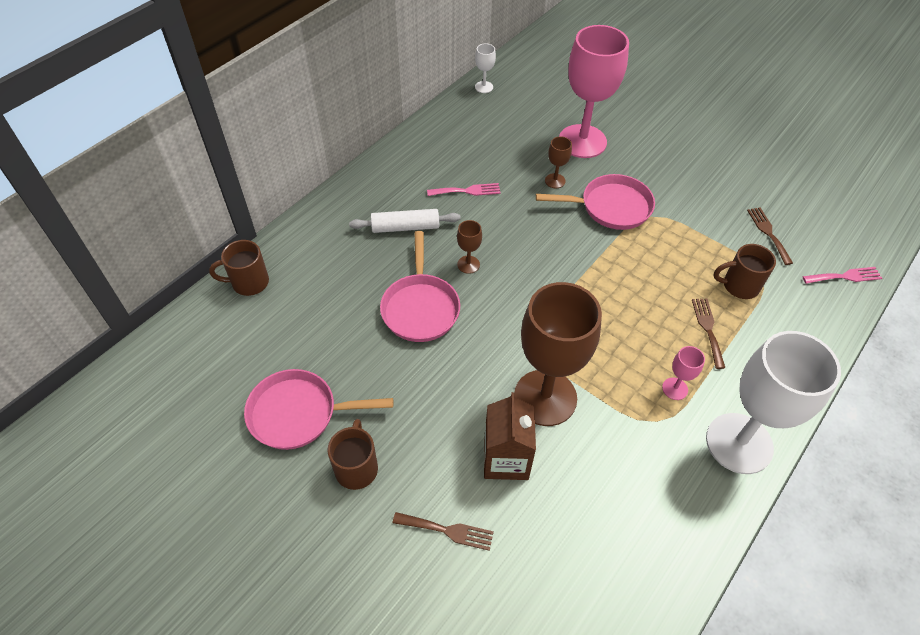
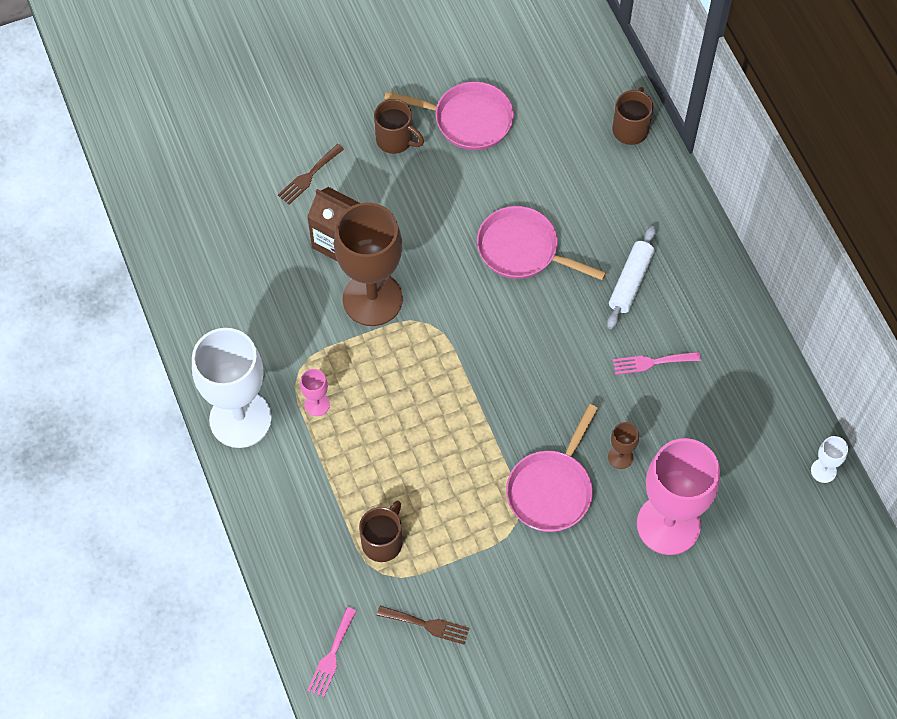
camera: 120 degrees right, 10 degrees up
pink pan [244,369,393,450] -> pink pan turned 75 degrees clockwise [384,81,514,150]
pink fork [427,183,500,196] -> pink fork turned 60 degrees clockwise [613,352,701,375]
brown goblet [457,220,482,274] -> none
brown fork [692,299,725,369] -> none

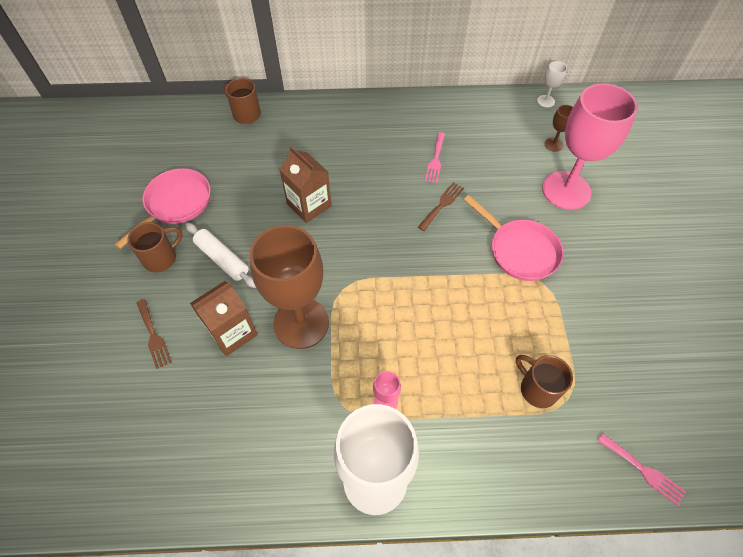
camera: 70 degrees left, 5 degrees down
brown fork [377,606,470,645] -> brown fork moved to [418,182,464,231]
pink pan [477,206,606,280] -> brown carton [279,146,332,223]
white rolling pin [607,226,656,329] -> white rolling pin moved to [186,223,256,288]
brown goblet [608,422,639,469] -> brown goblet moved to [545,105,573,152]

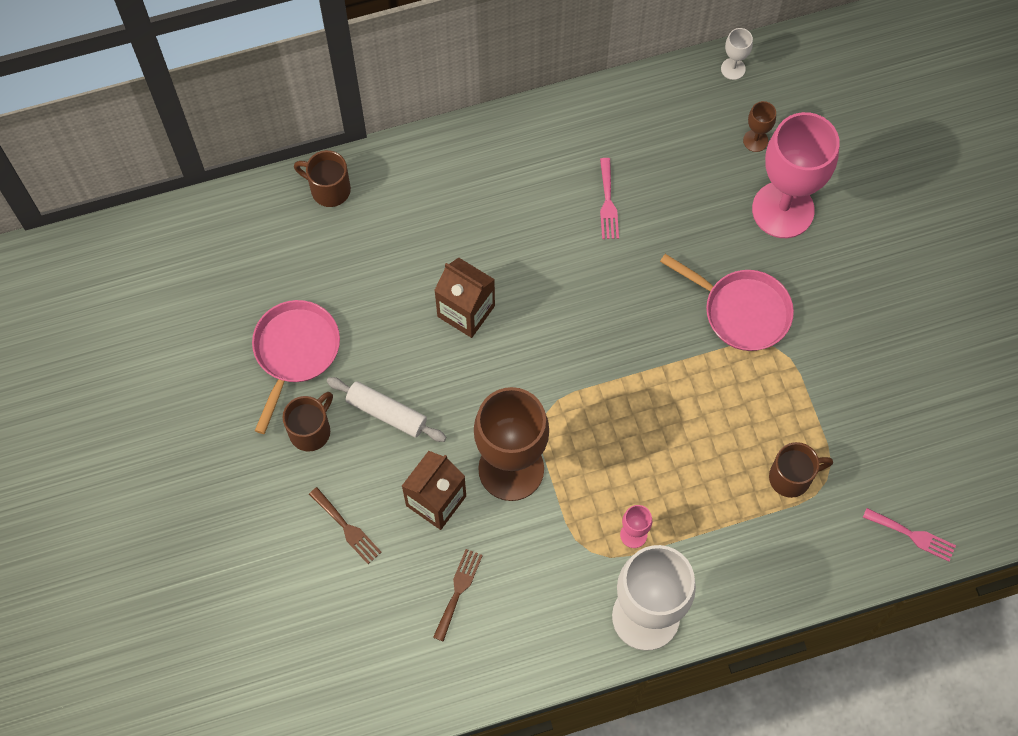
camera: 15 degrees left, 10 degrees up
brown fork [418,182,464,231] -> brown fork moved to [433,549,483,642]
brown mug [516,355,573,408] -> brown mug turned 135 degrees clockwise [769,442,833,498]

